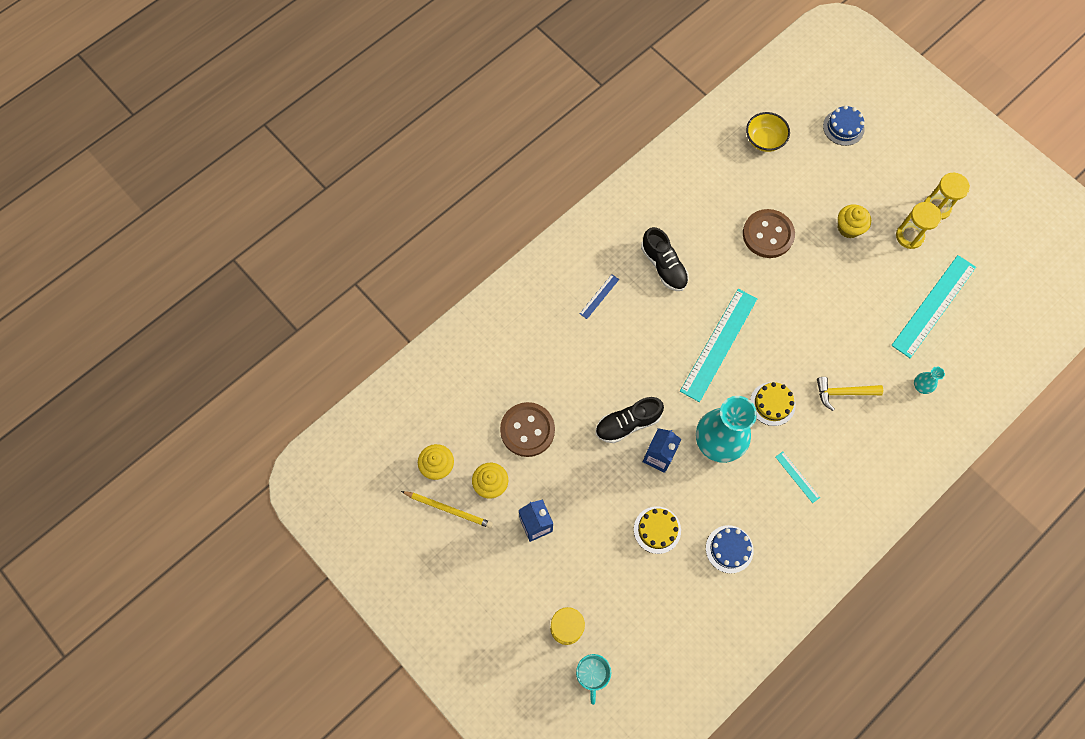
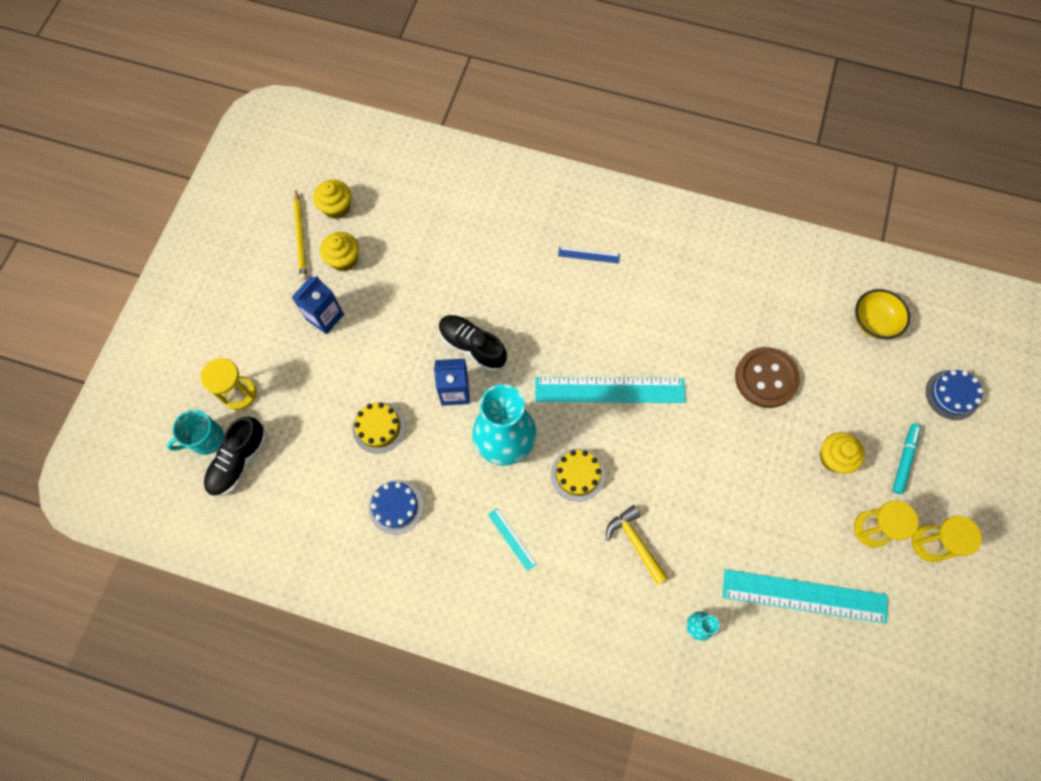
camera: 60 degrees right, 0 degrees up
brown button [500,402,555,457] -> none
black shoe [641,227,689,291] -> black shoe moved to [204,417,267,497]
turquoise ruler [776,452,820,503] -> turquoise ruler turned 60 degrees counterclockwise [488,508,537,571]
none -> turquoise marker [892,423,921,494]

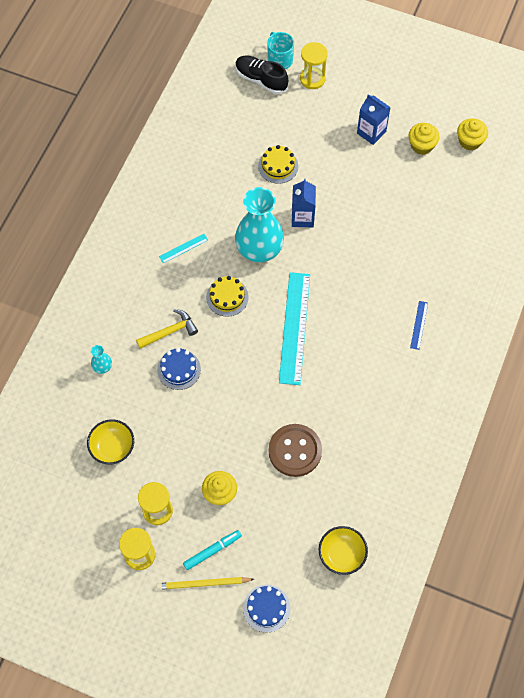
camera: 95 degrees right, 5 degrees down
yellow pencil [294,191,307,280] -> yellow pencil moved to [156,577,254,590]
blue cake [369,480,424,535] -> blue cake moved to [157,348,201,390]
black shoe [439,315,507,371] -> none
turquoise ruler [723,569,887,624] -> yellow bowl [87,419,134,465]
turquoise marker [892,423,921,494] -> turquoise marker turned 60 degrees counterclockwise [183,530,242,570]

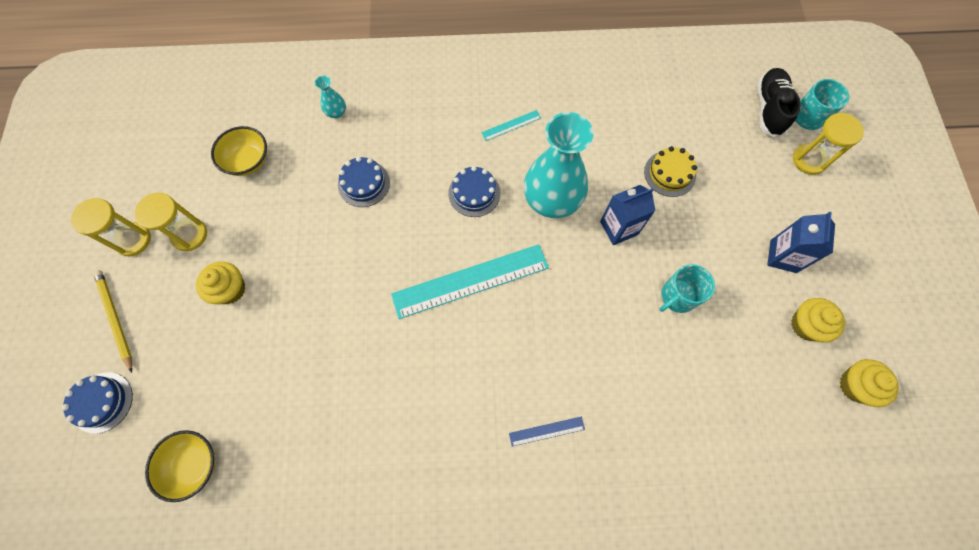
camera: 65 degrees right, 5 degrees up
yellow hammer [136,309,198,349] -> none
turquoise ruler [159,234,208,263] -> turquoise ruler turned 60 degrees counterclockwise [481,110,541,141]
turquoise marker [183,530,242,570] -> none
yellow cake [206,276,249,317] -> blue cake [448,166,500,217]
brown button [268,424,322,477] -> none
none -> turquoise mug [660,264,715,313]

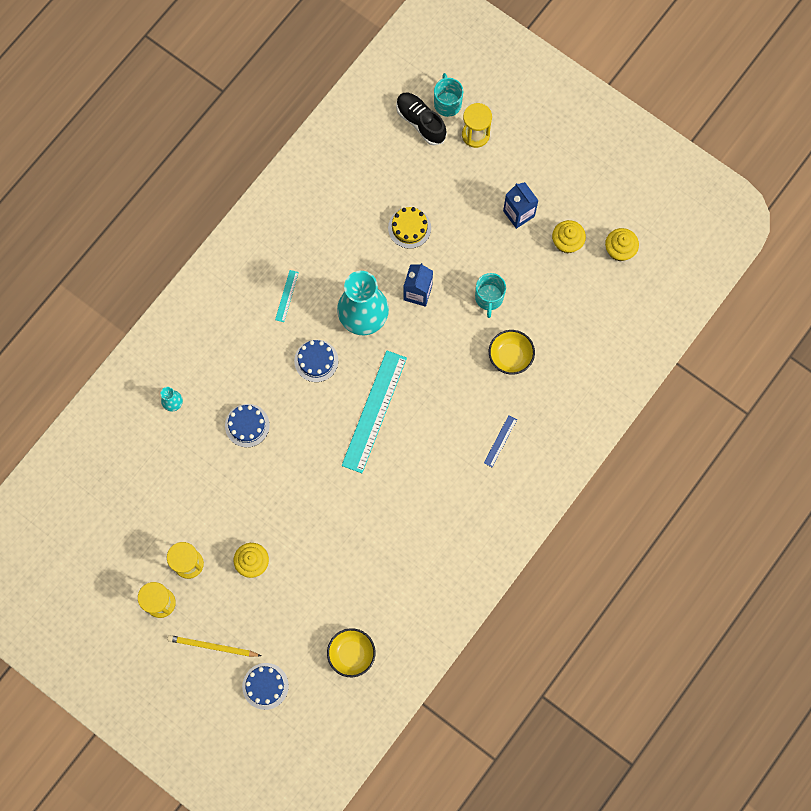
camera: 50 degrees left, 5 degrees up
yellow bowl [211,126,267,176] -> yellow bowl moved to [489,330,535,375]

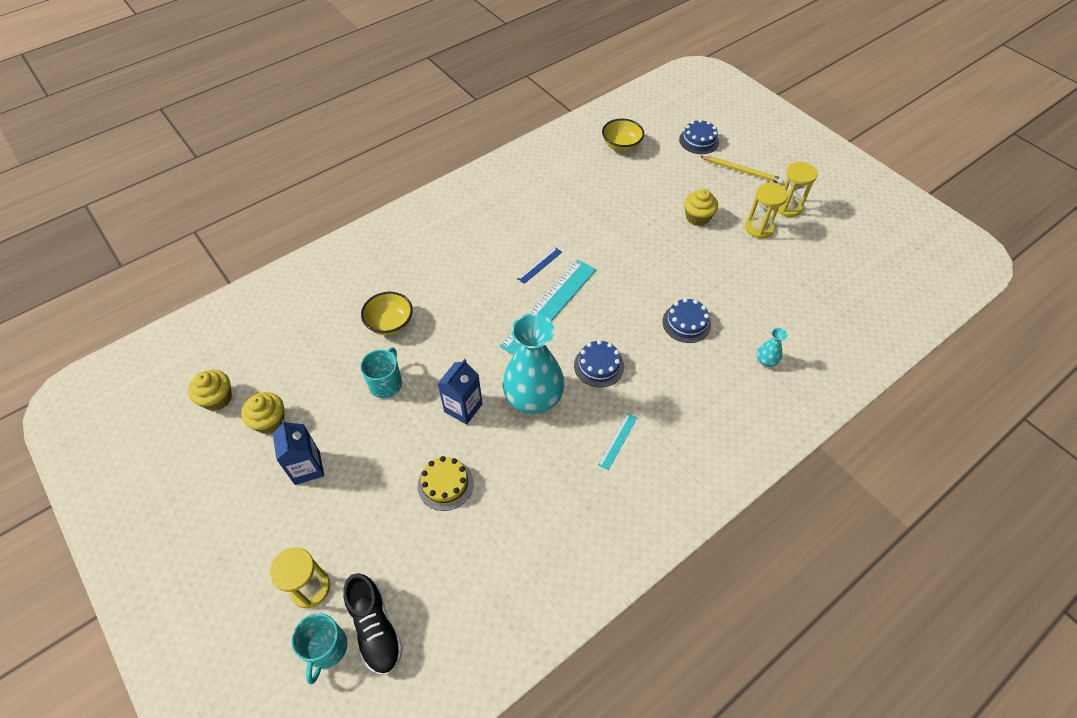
camera: 165 degrees left, 20 degrees down
blue ruler [484,415,517,467] -> blue ruler moved to [517,247,562,284]

